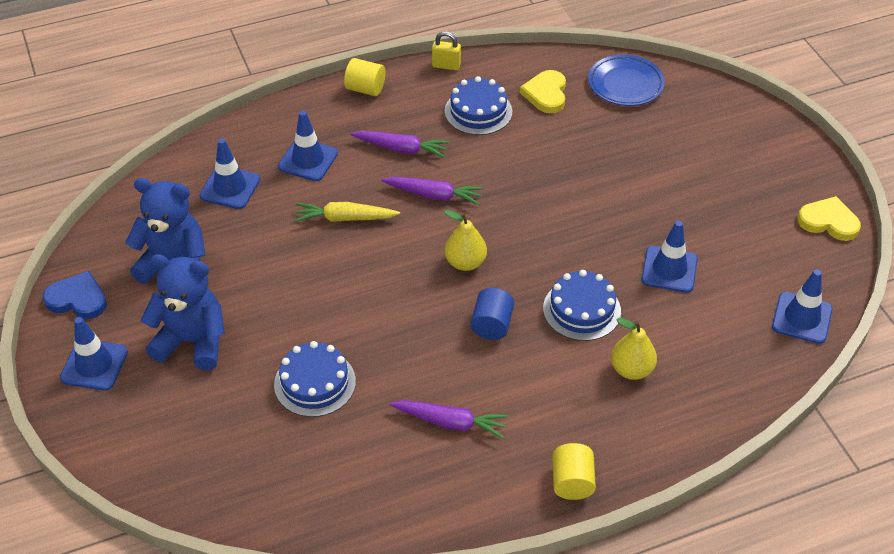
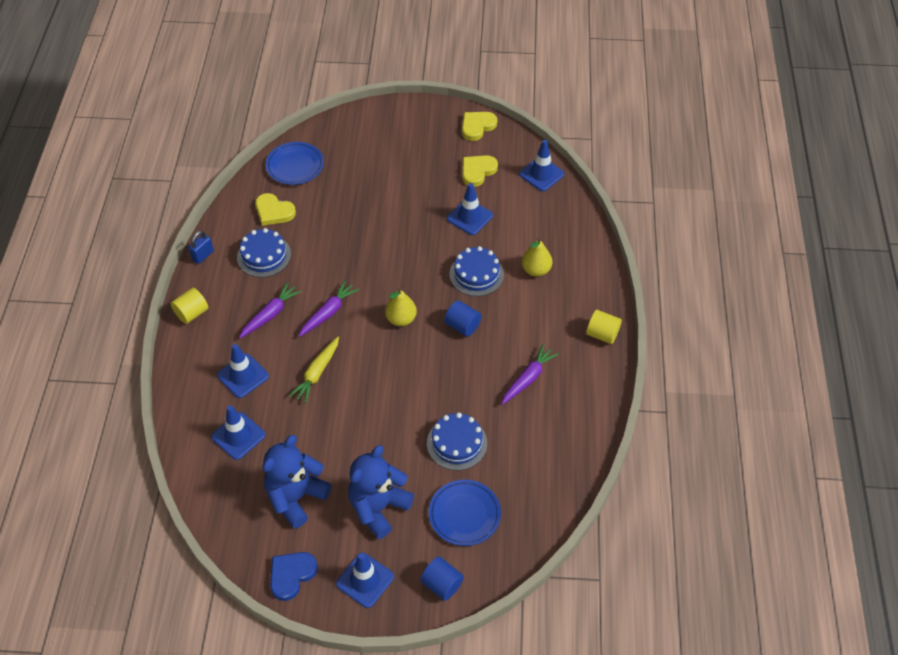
camera: 65 degrees left, 5 degrees up
yellow padlock [432,31,461,70] -> blue padlock [189,231,214,264]
none -> blue cylinder [420,557,464,601]
none -> blue plate [429,480,501,546]
none -> yellow heart [462,155,498,187]

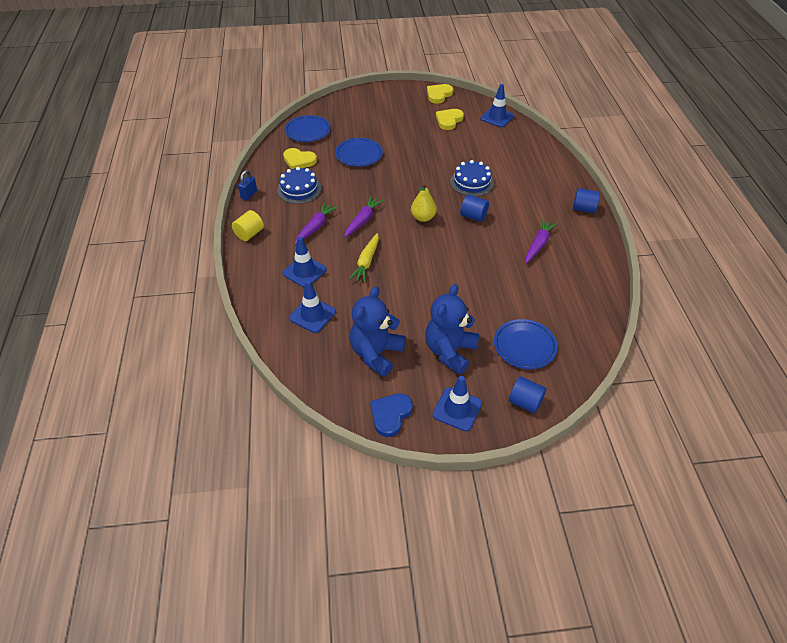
camera: 10 degrees left, 5 degrees down
blue cake [427,412,487,470] -> none
blue traffic cone [447,183,493,235] -> none
yellow pear [522,238,552,277] -> none
yellow cylinder [586,310,622,344] -> blue cylinder [573,188,600,213]
none -> blue plate [335,138,383,167]

